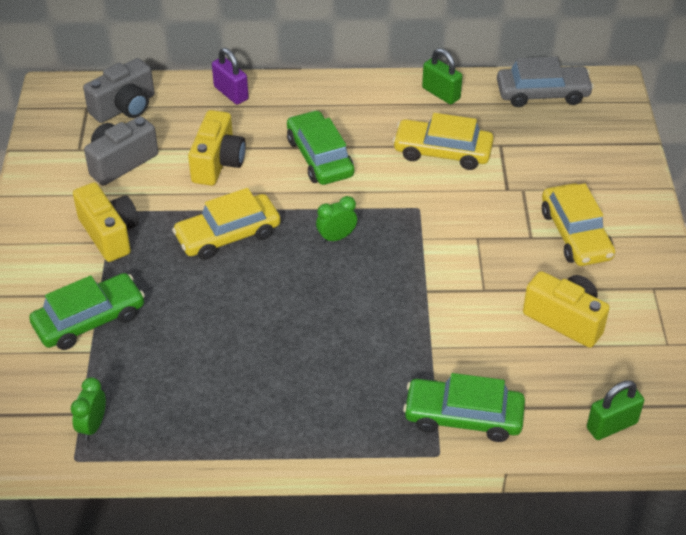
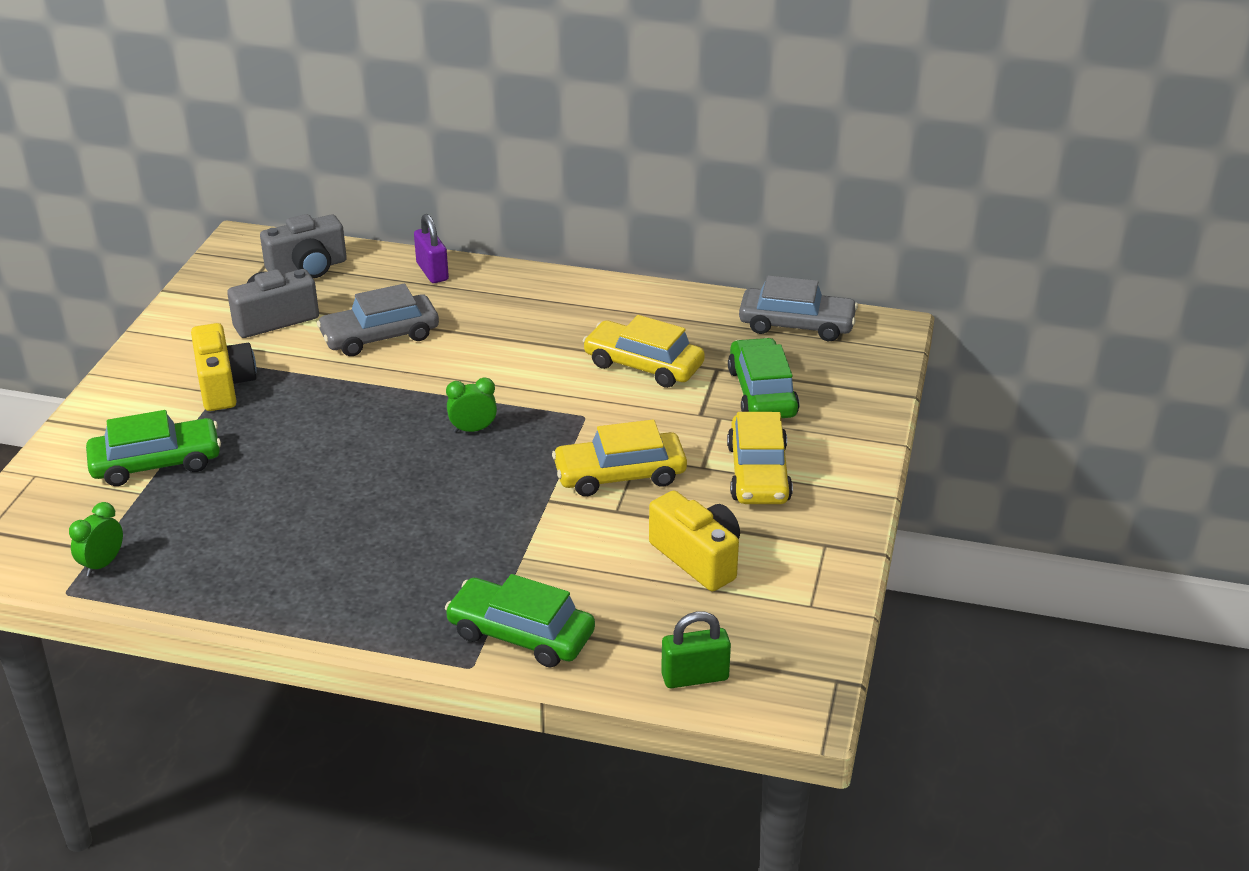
camera: 15 degrees right, 10 degrees down
yellow car [172,188,280,260] -> yellow car moved to [552,420,687,496]
yellow camera [188,110,246,186] -> grey car [317,284,439,356]
green car [287,110,354,185] -> green car moved to [728,338,800,418]
green padlock [422,48,463,104] -> none

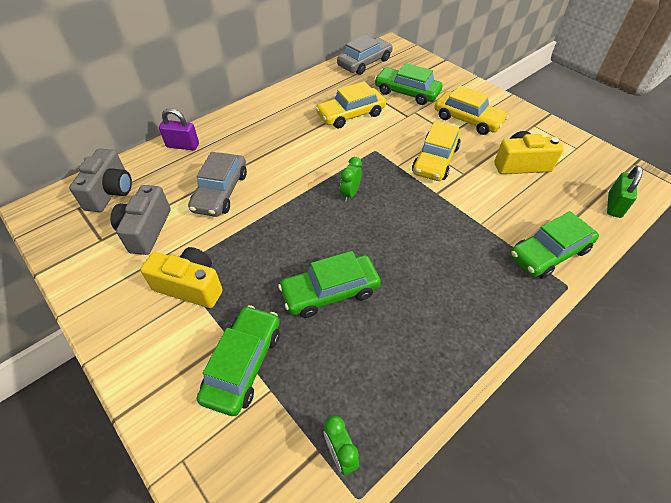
camera: 55 degrees left, 15 degrees up
none -> green car [278,251,381,318]

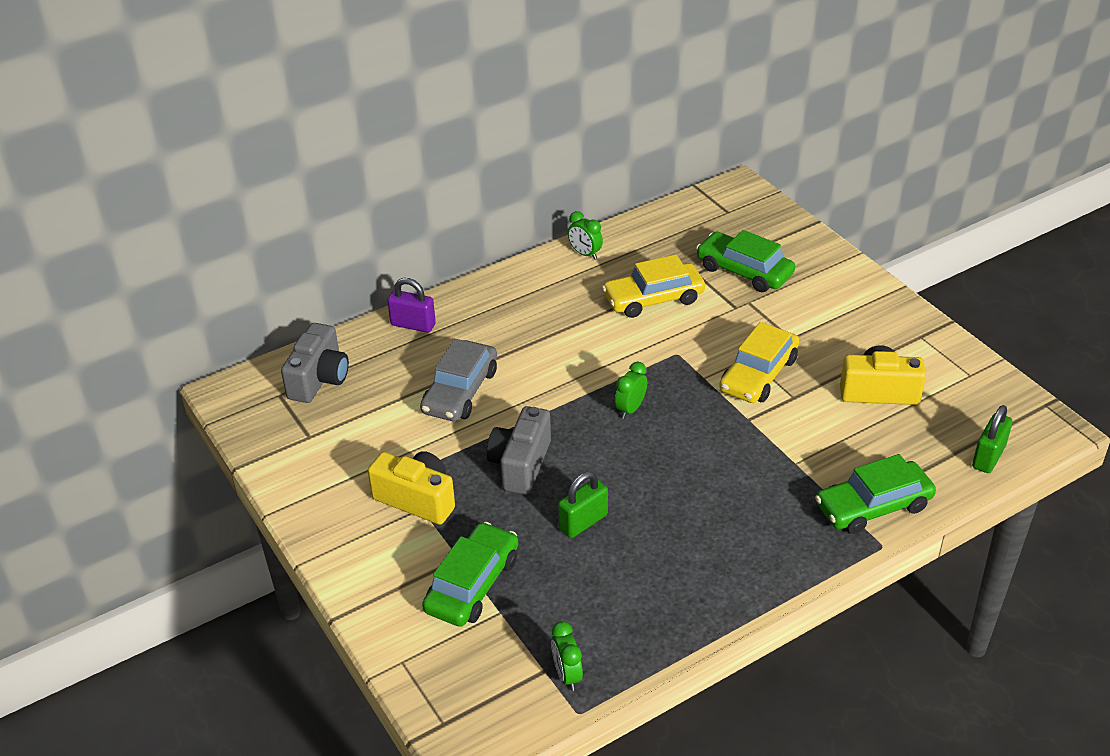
camera: 10 degrees right, 10 degrees down
grey camera [110,185,171,255] -> grey camera moved to [487,406,551,495]
green car [278,251,381,318] -> green padlock [558,471,608,538]
grey car [337,35,393,75] -> none
yellow car [434,85,509,135] -> none
none -> green clock [568,211,603,260]

